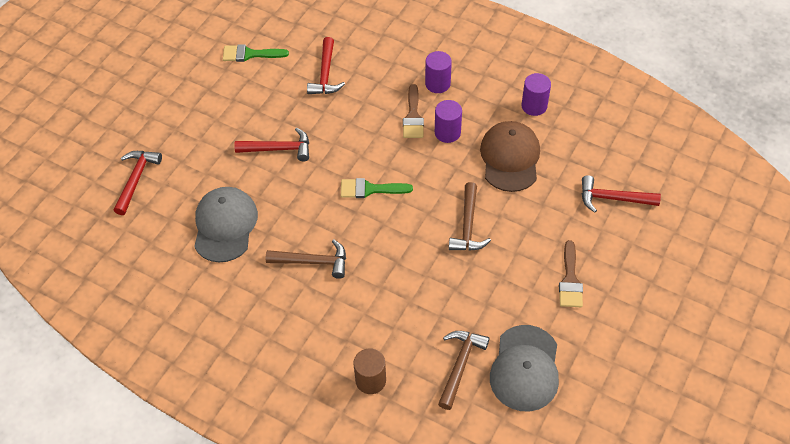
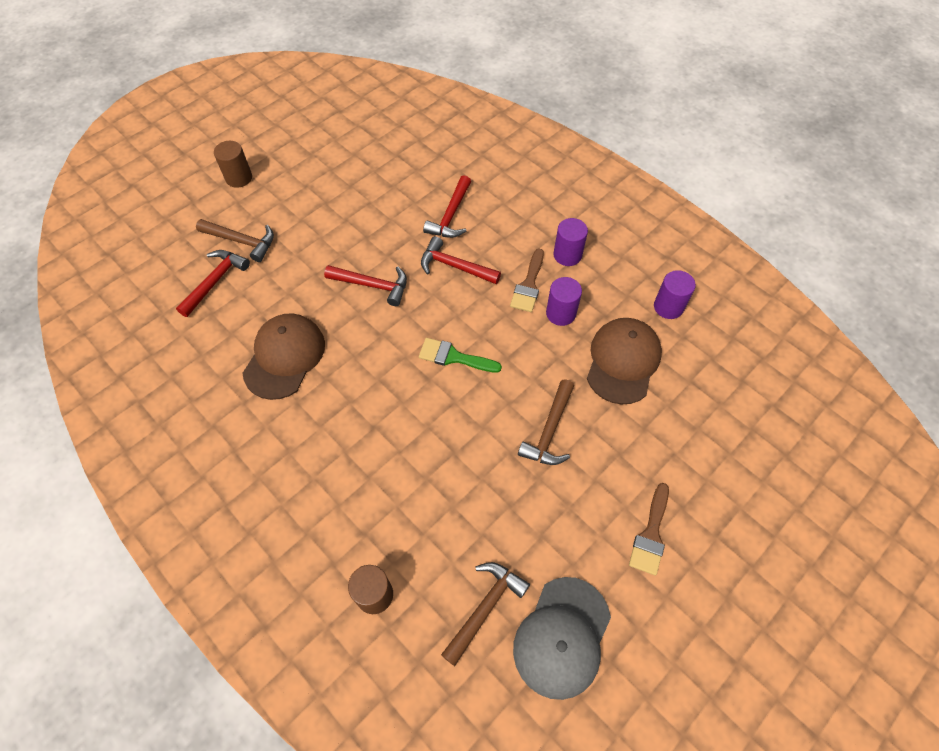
camera: 15 degrees right, 5 degrees up
grey cap [194,187,258,262] -> brown cap [243,313,325,400]
green brush [223,44,289,62] -> none
brown hammer [266,240,346,279] -> brown hammer moved to [196,219,274,262]
red hammer [582,175,661,213] -> red hammer moved to [421,236,501,284]
none -> brown cylinder [214,141,252,188]

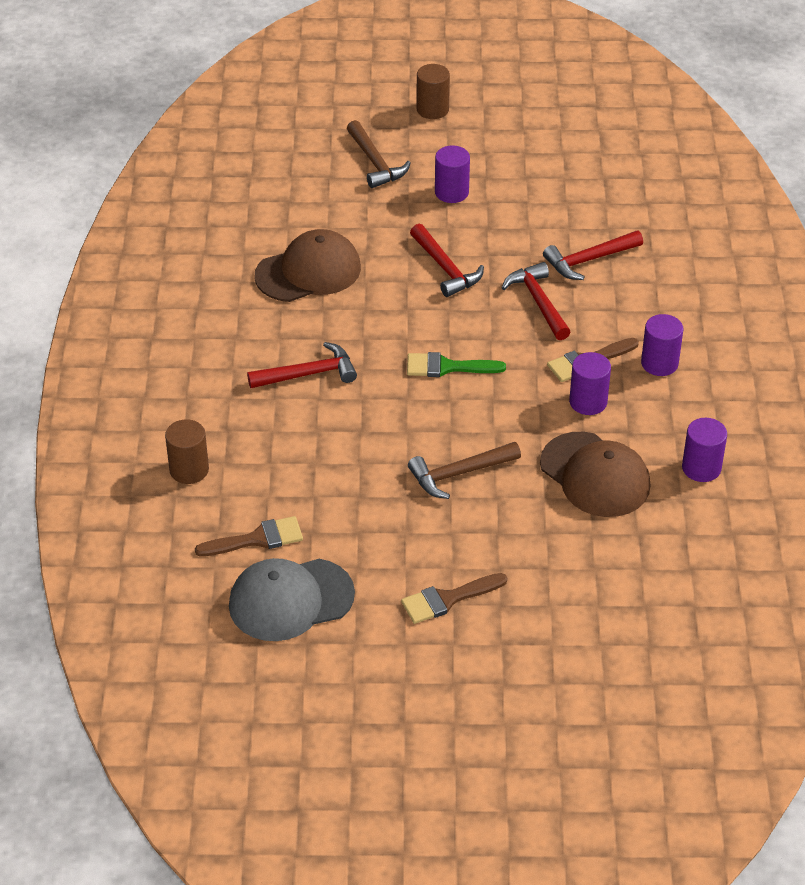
camera: 45 degrees right, 15 degrees down
red hammer [176,250,250,317] -> red hammer moved to [247,342,357,388]
green brush [419,338,502,373] -> green brush turned 60 degrees counterclockwise [407,352,506,377]
brown hammer [441,562,530,666] -> brown brush [195,516,303,557]
brown cap [587,318,662,404] -> brown cap turned 75 degrees clockwise [540,432,650,517]
none -> purple cylinder [435,146,470,203]

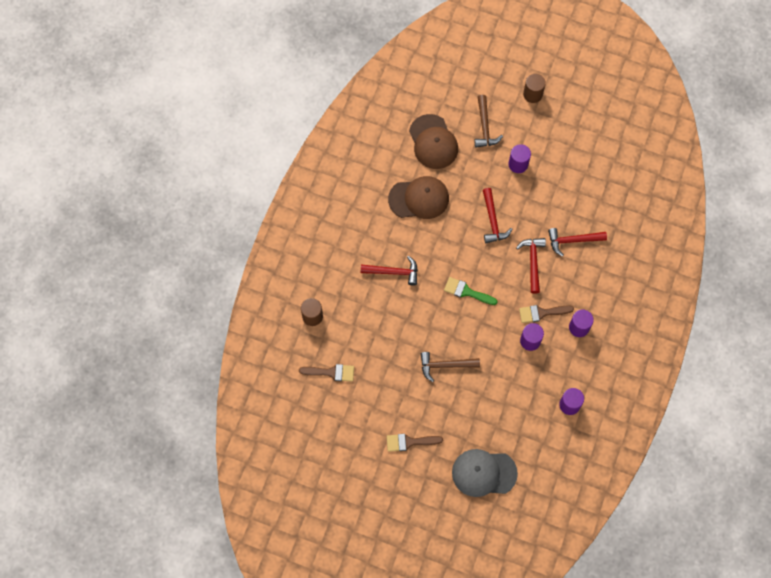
camera: 20 degrees right, 25 degrees up
grey cap [229,558,355,641] -> grey cap moved to [452,449,518,497]
brown cap [540,432,650,517] -> brown cap moved to [409,114,458,169]

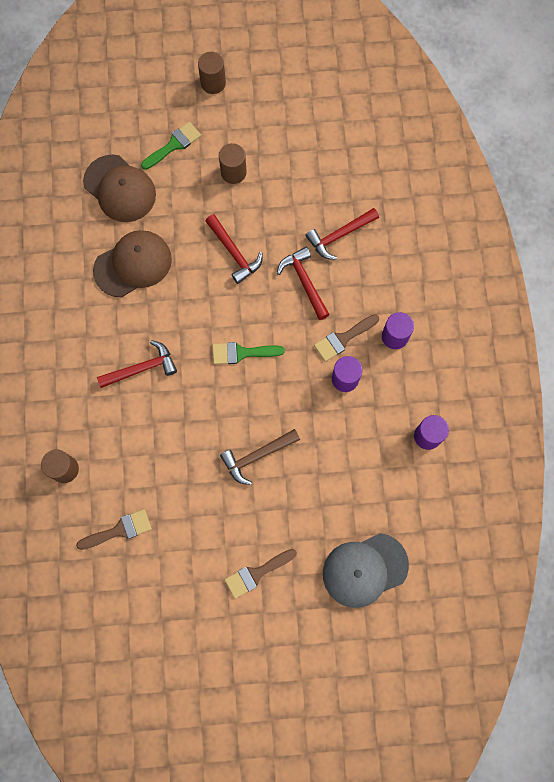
camera: 25 degrees left, 5 degrees up
brown hammer [475,95,503,148] -> green brush [141,122,201,170]
purple cylinder [509,144,531,173] -> brown cylinder [219,143,247,184]

